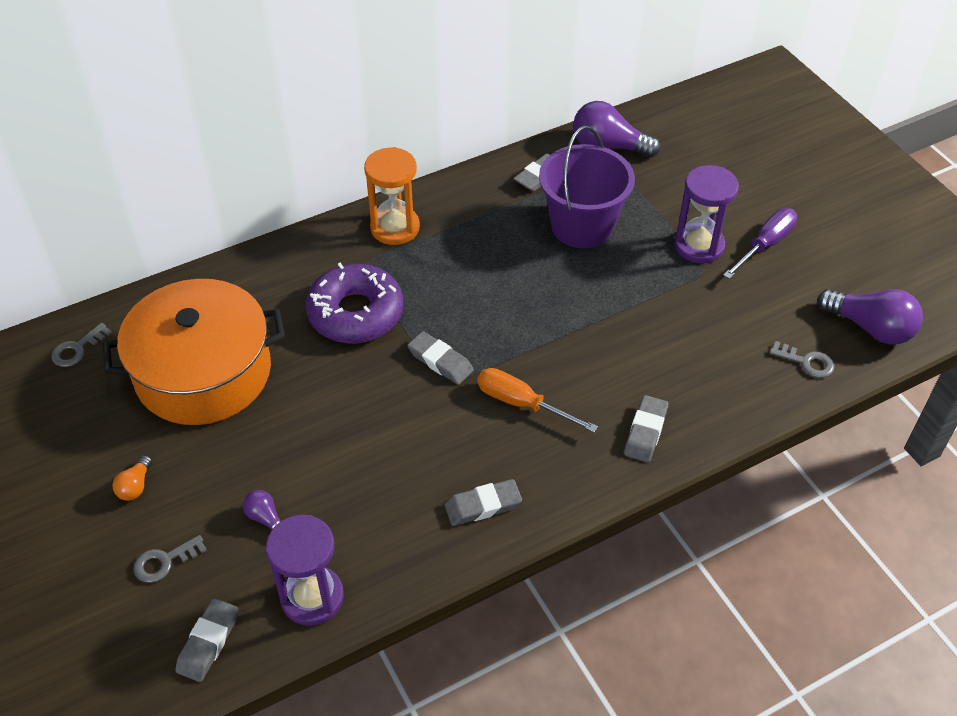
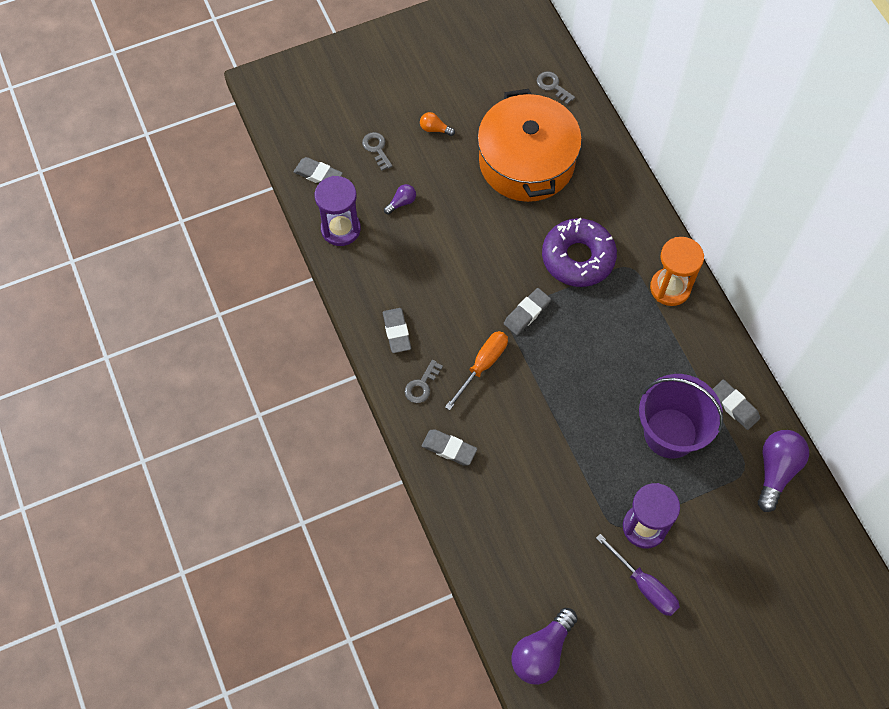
camera: 95 degrees right, 15 degrees up
grey key [770,341,834,378] -> grey key moved to [405,360,443,403]

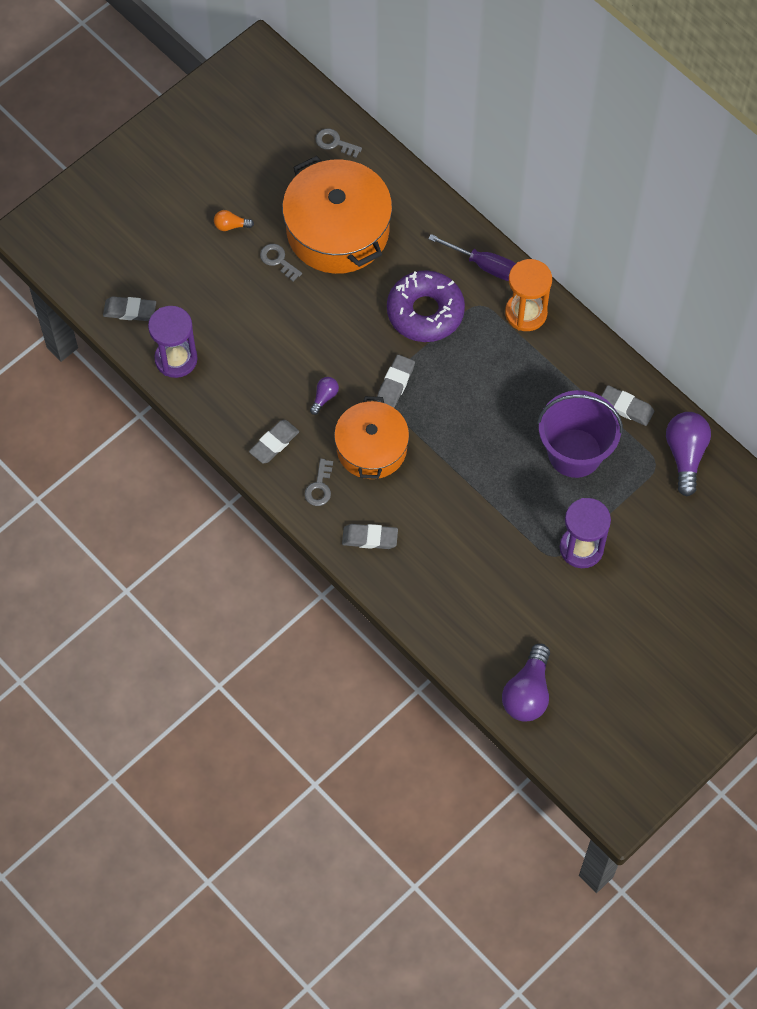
camera: 20 degrees left, 0 degrees up
grey key [362,132,392,171] -> grey key moved to [260,244,302,281]
grey eraser [383,308,411,353] -> grey eraser turned 75 degrees clockwise [249,420,299,464]
purple light bulb [384,184,416,214] -> purple light bulb moved to [310,377,339,415]
orange screwdriver [445,331,508,410] -> orange pot [334,396,409,479]
purple screwdriver [596,534,680,616] -> purple screwdriver moved to [428,234,516,281]

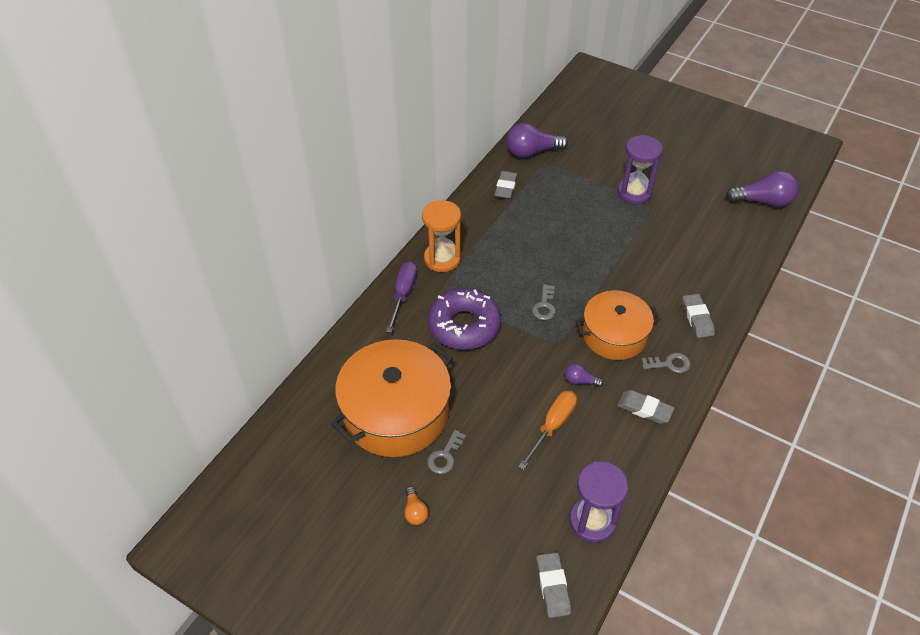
camera: 105 degrees left, 15 degrees down
grey key [315,128,362,158] -> grey key moved to [532,284,556,320]
grey eraser [376,355,415,408] -> none
purple bucket [537,390,623,478] -> none
none -> orange screwdriver [518,391,577,470]

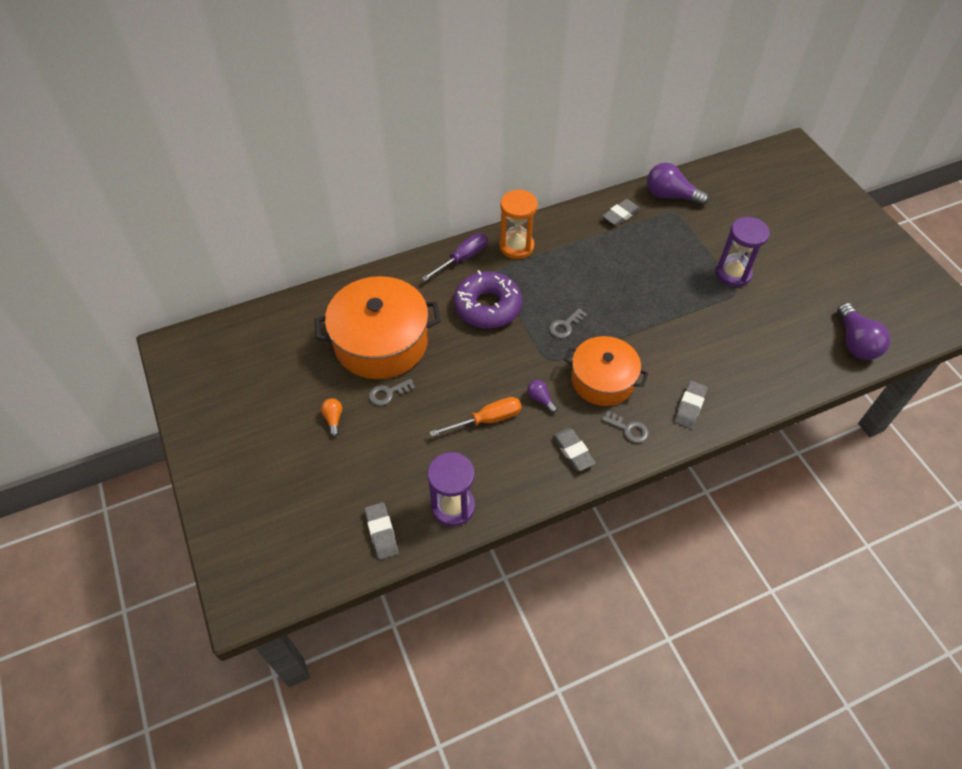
camera: 35 degrees right, 5 degrees up
orange light bulb [405,486,429,525] -> orange light bulb turned 150 degrees clockwise [321,399,342,437]
grey eraser [536,552,571,618] -> grey eraser turned 45 degrees counterclockwise [364,502,399,560]
purple light bulb [726,170,799,207] -> purple light bulb turned 45 degrees clockwise [837,303,890,360]

